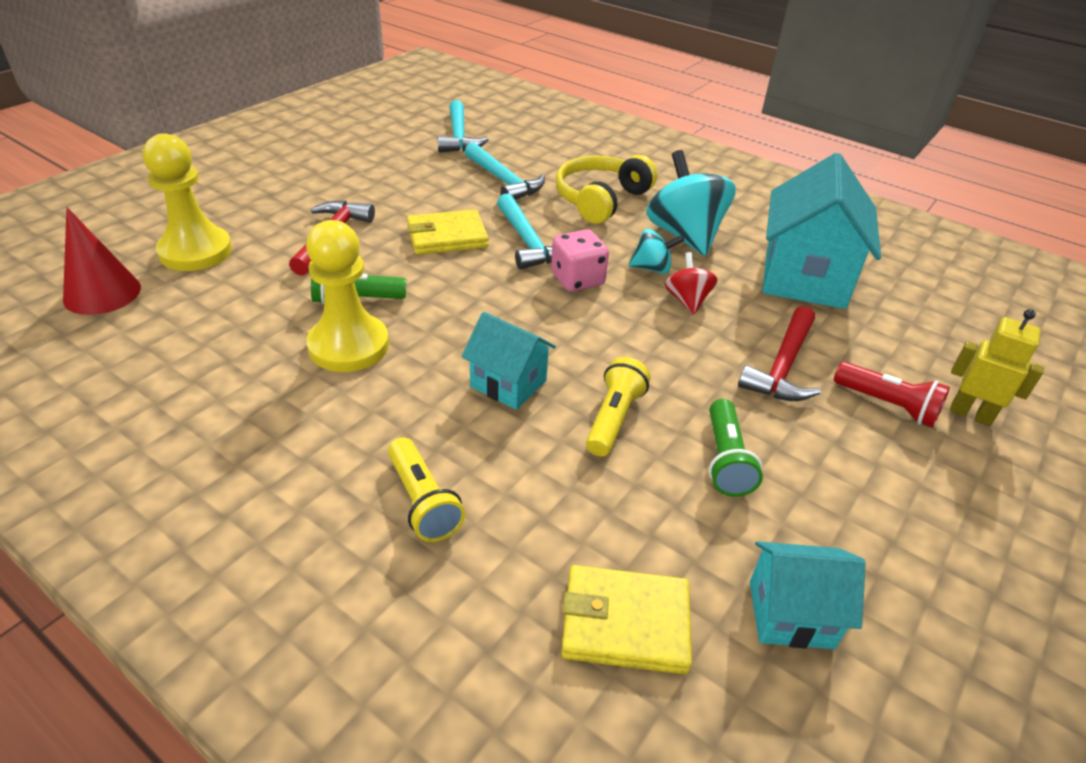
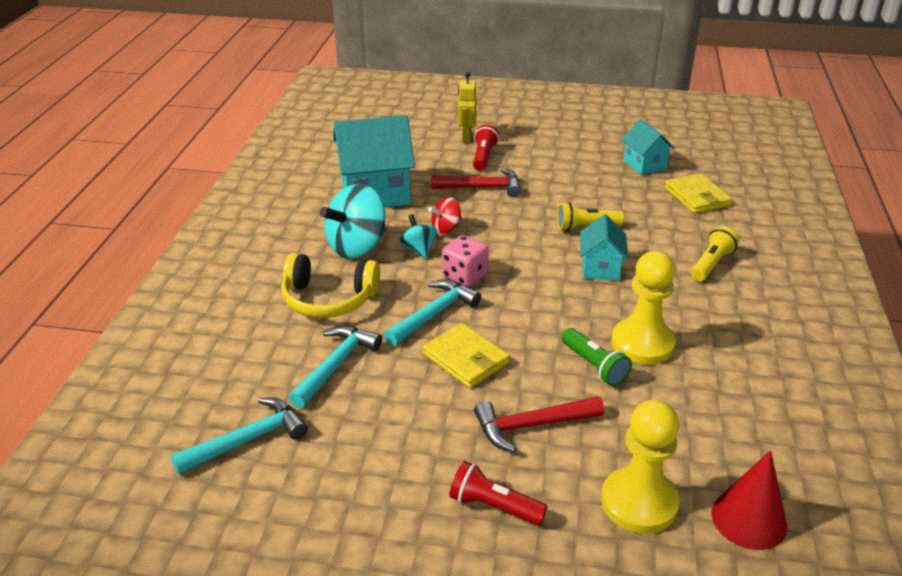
camera: 115 degrees left, 5 degrees down
green flashlight [709,399,763,497] -> none
none -> red flashlight [449,461,548,525]

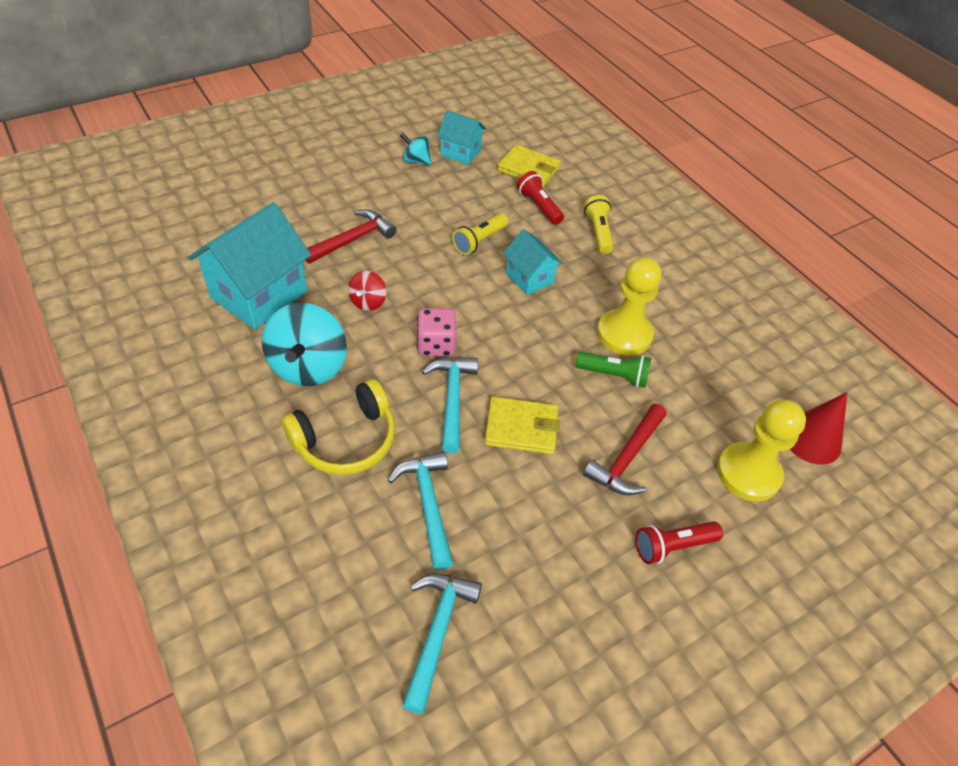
camera: 45 degrees left, 15 degrees up
turquoise spinning top [400,214,437,259] -> turquoise spinning top moved to [400,133,431,165]
yellow robot [457,72,477,142] -> none
red flashlight [473,124,499,171] -> red flashlight moved to [517,171,564,225]

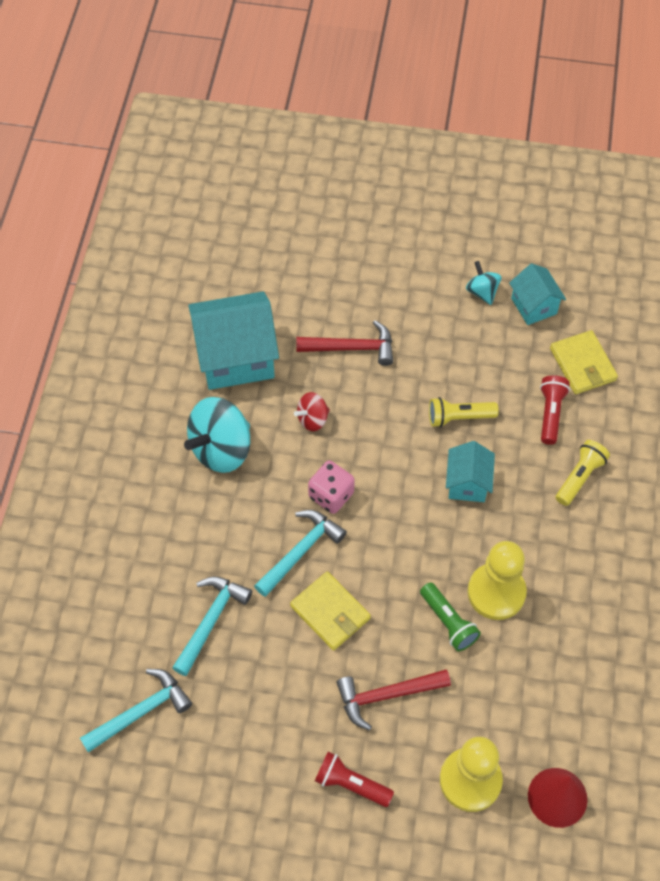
camera: 45 degrees right, 10 degrees up
yellow headphones [281,379,395,475] -> none

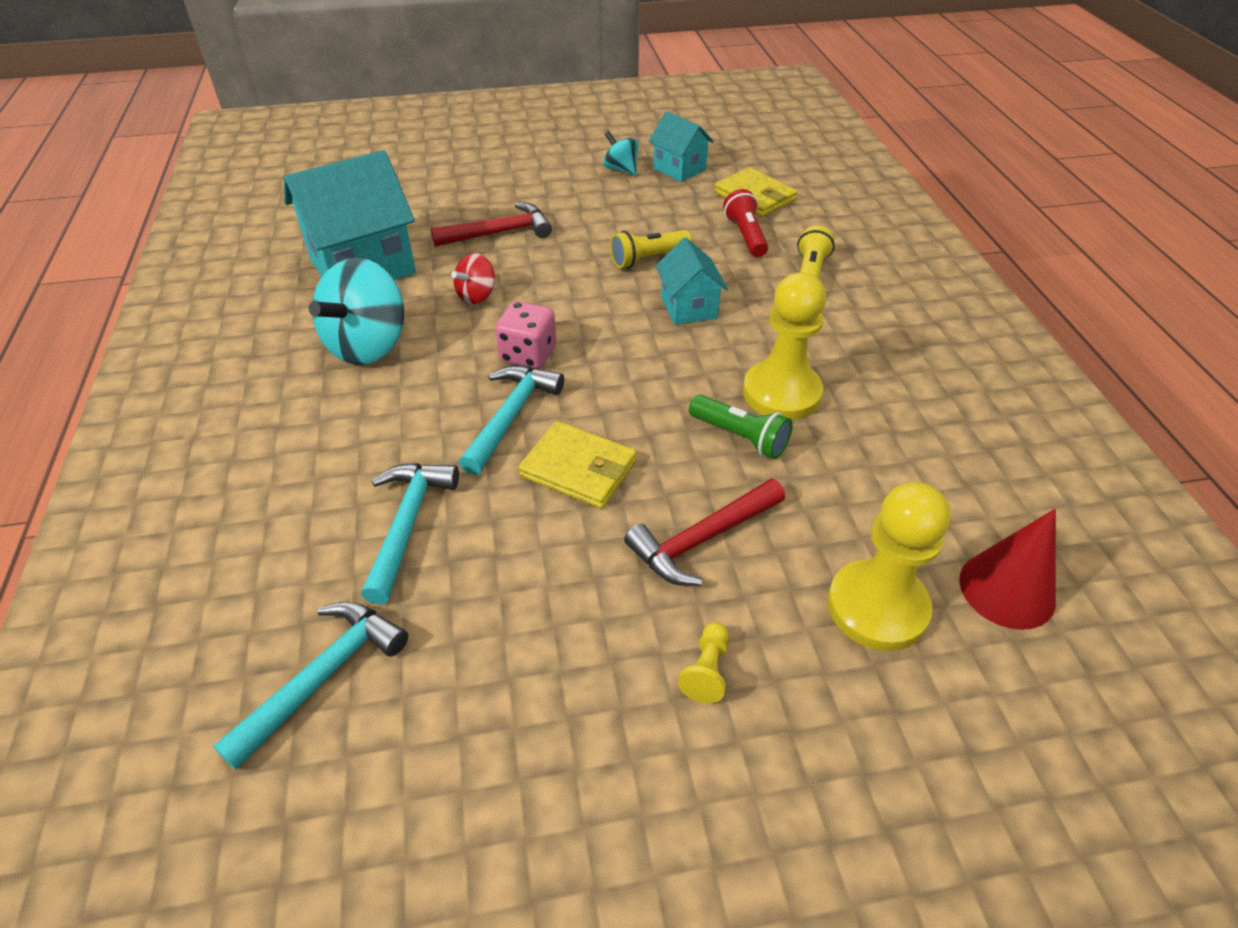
camera: 20 degrees left, 15 degrees down
red flashlight [315,752,394,807] -> yellow pawn [678,622,729,703]

